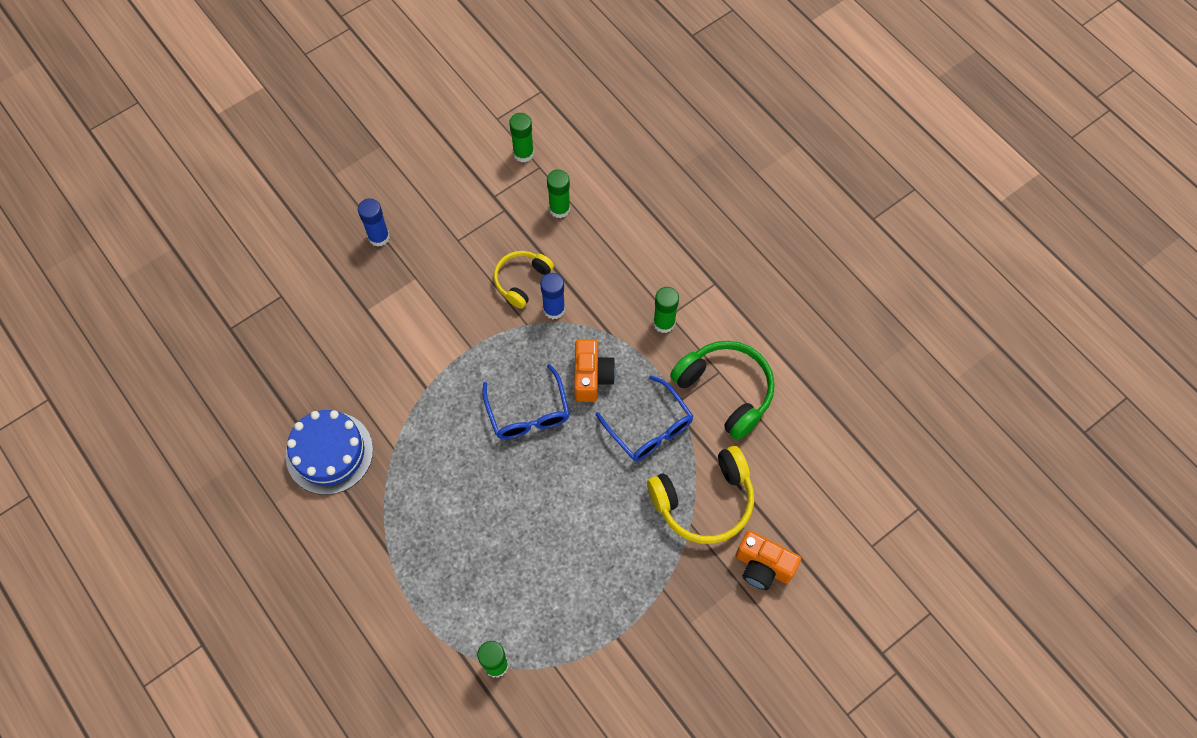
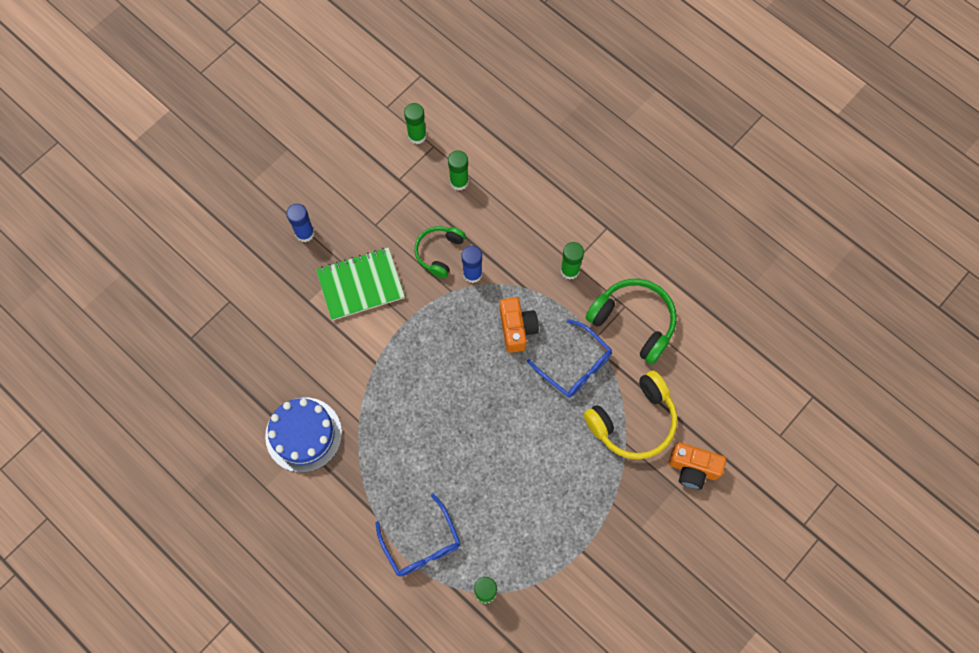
camera: 10 degrees left, 5 degrees up
blue glasses [482,364,570,439] -> blue glasses moved to [375,494,460,577]
yellow headphones [494,251,554,309] -> green headphones [415,226,466,278]
none -> green notebook [316,247,405,321]

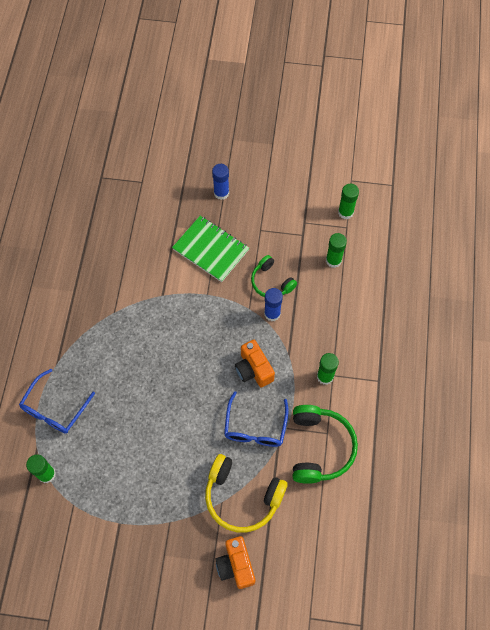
camera: 55 degrees right, 5 degrees down
blue cake [265,398,342,473] -> none
green headphones [415,226,466,278] -> green headphones turned 120 degrees counterclockwise [251,255,297,297]
orange camera [500,297,539,353] -> orange camera turned 105 degrees clockwise [235,340,275,387]

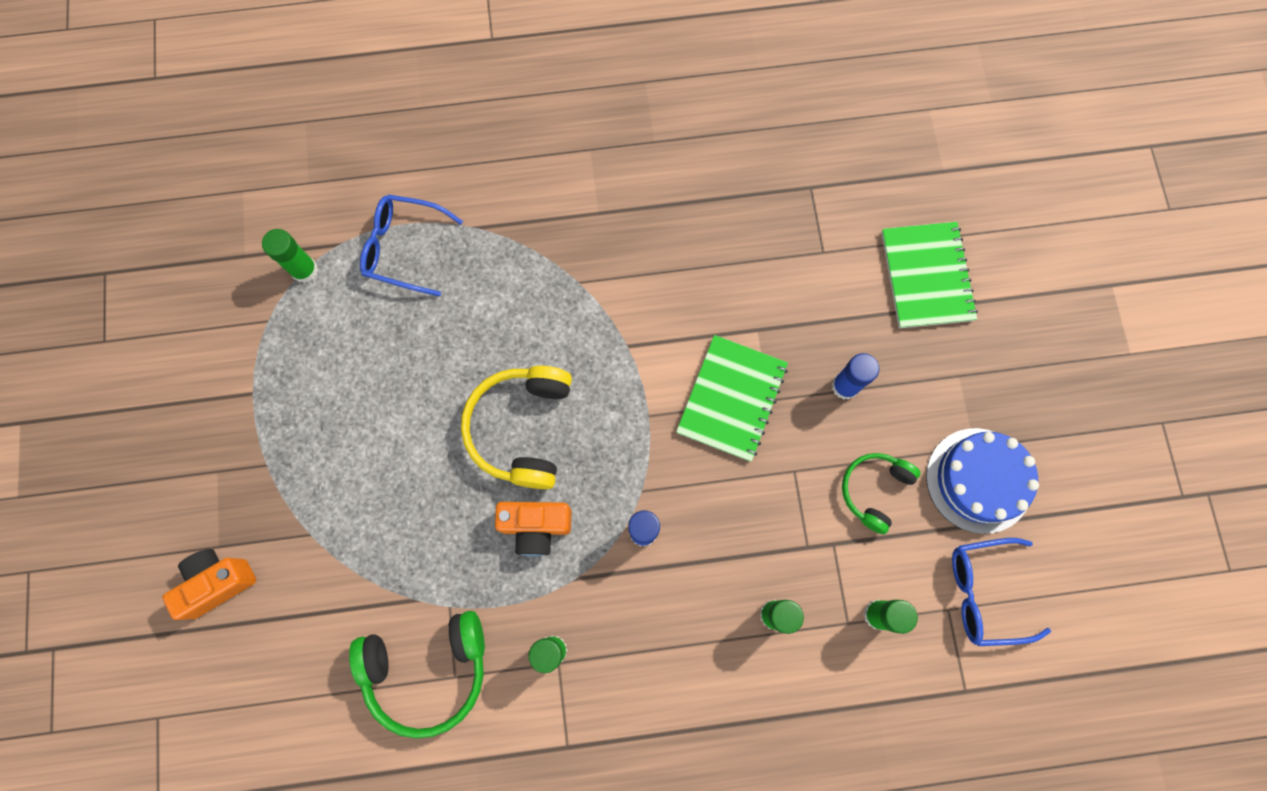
camera: 75 degrees right, 10 degrees up
yellow headphones [205,454,287,533] -> yellow headphones moved to [461,366,572,489]
blue glasses [224,391,289,447] -> blue glasses moved to [952,538,1051,646]
orange camera [235,340,275,387] -> orange camera turned 135 degrees counterclockwise [495,502,572,557]
green headphones [251,255,297,297] -> green headphones moved to [842,453,920,534]
none -> green notebook [881,222,978,328]
none -> blue cake [926,428,1039,534]

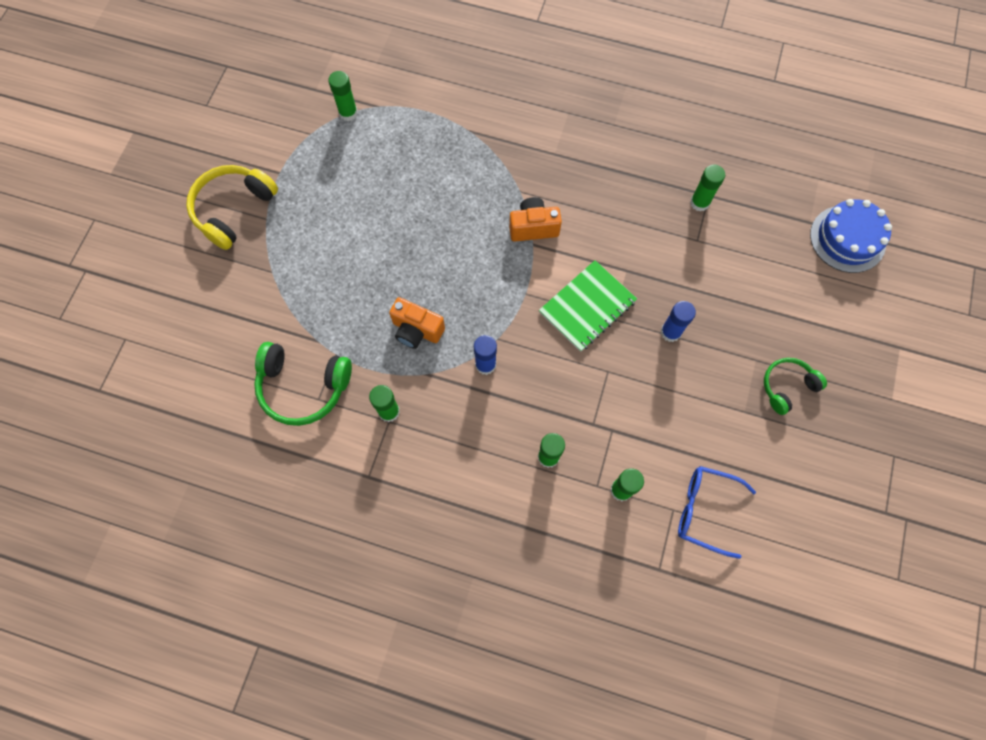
camera: 25 degrees right, 5 degrees down
orange camera [162,549,256,620] -> orange camera moved to [509,197,562,242]
blue glasses [360,194,463,297] -> none
yellow headphones [461,366,572,489] -> yellow headphones moved to [186,165,278,250]
green headphones [842,453,920,534] -> green headphones moved to [764,358,827,415]
green notebook [881,222,978,328] -> none
blue cake [926,428,1039,534] -> blue cake moved to [810,199,892,273]
none -> green glue stick [690,165,725,212]

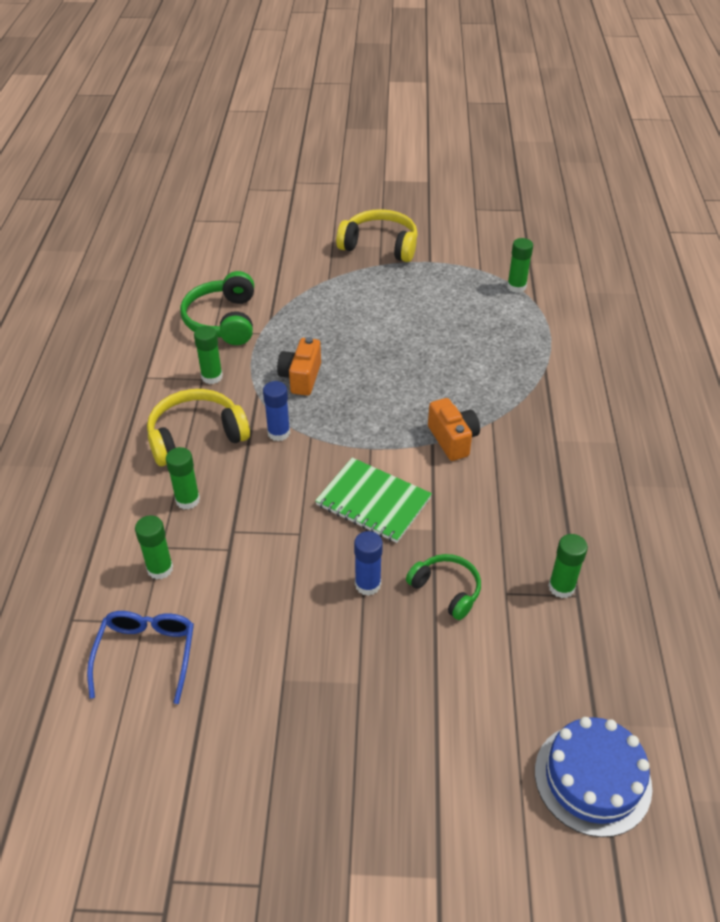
camera: 75 degrees right, 25 degrees down
green headphones [764,358,827,415] -> green headphones moved to [406,554,481,620]
none -> yellow headphones [147,389,250,466]

